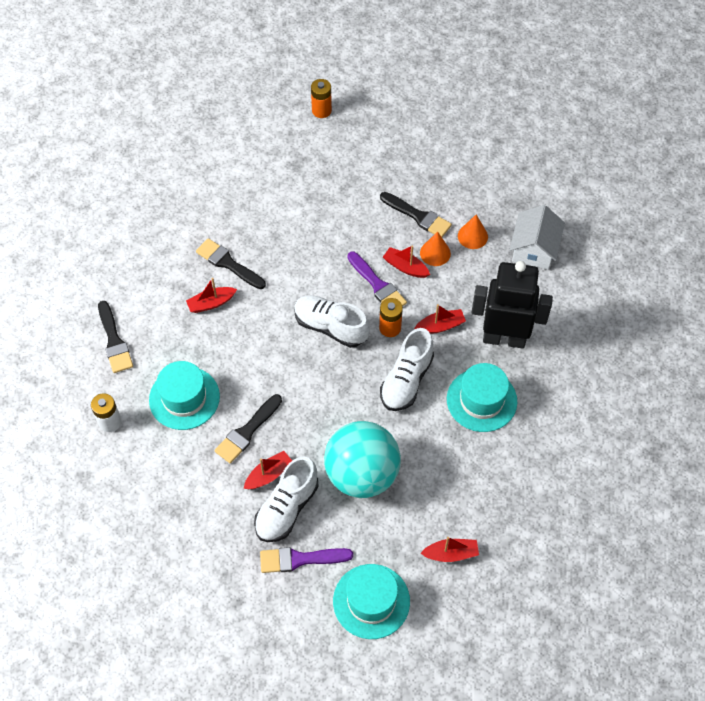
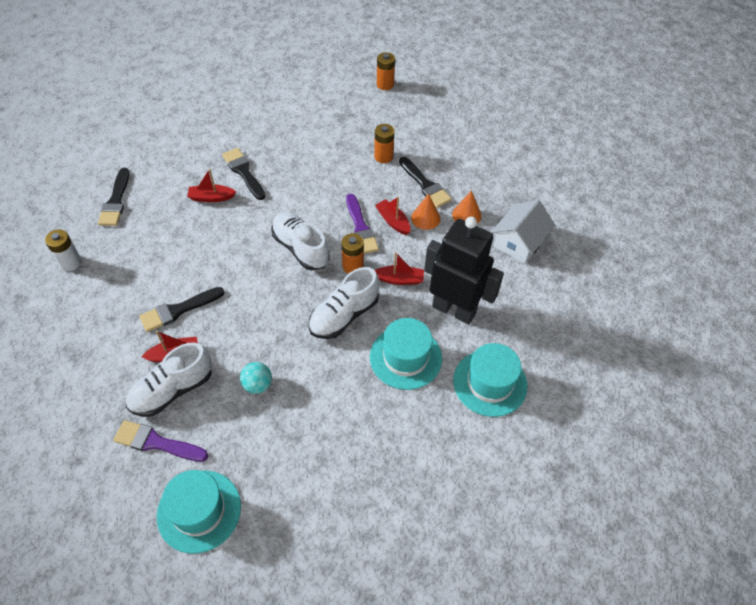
camera: 20 degrees right, 5 degrees down
turquoise hat [149,361,220,430] -> turquoise hat moved to [453,343,528,417]
turquoise ball [324,421,401,498] -> turquoise ball [240,362,272,394], size x0.41
red boat [420,537,479,562] -> none
none -> orange battery [374,124,395,163]

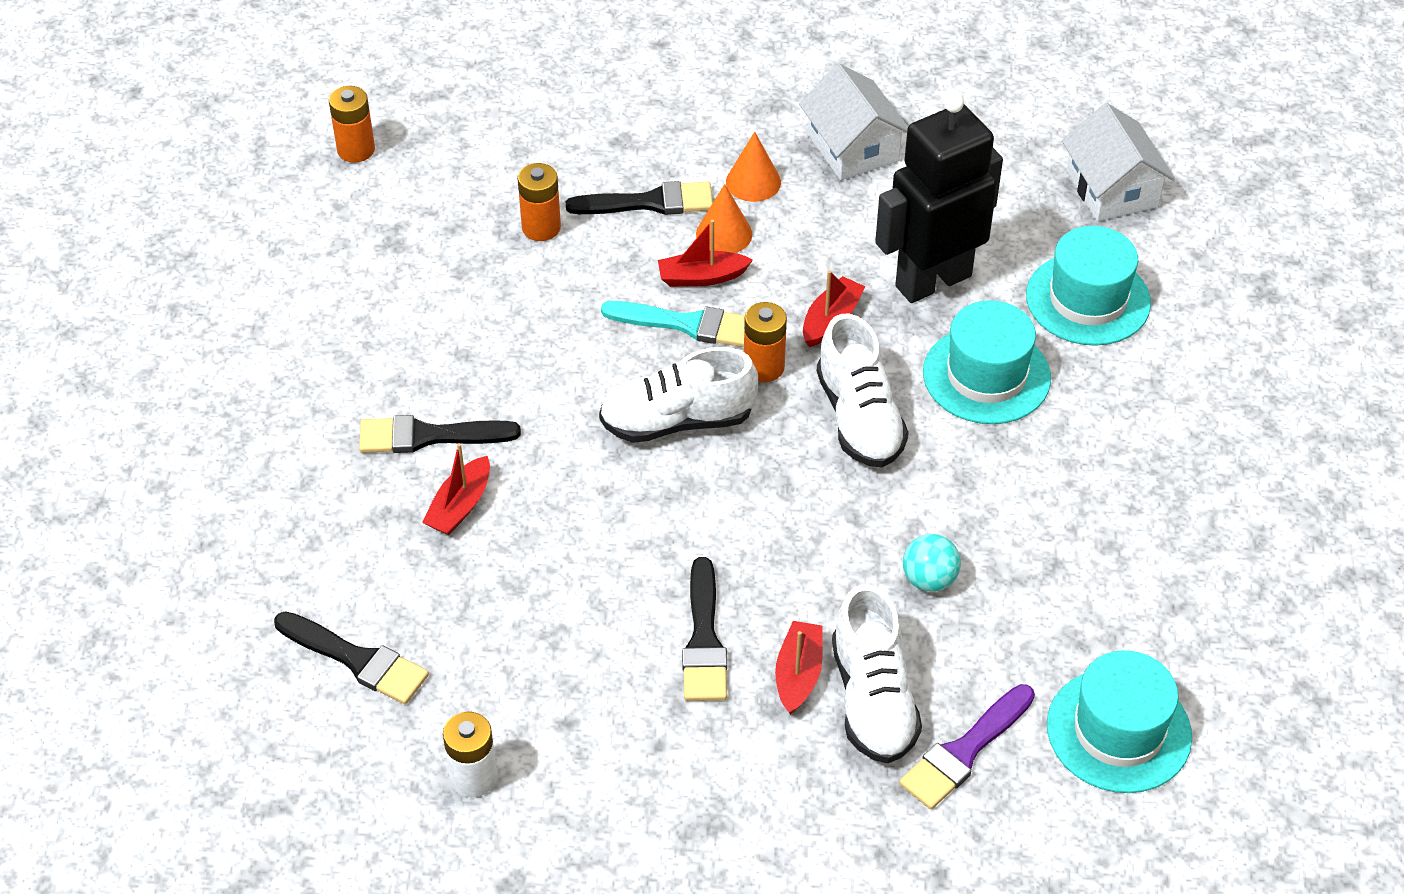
camera: 60 degrees left, 5 degrees down
purple brush [346,194,379,254] -> turquoise brush [601,301,745,347]
none -> white house [1062,103,1175,221]

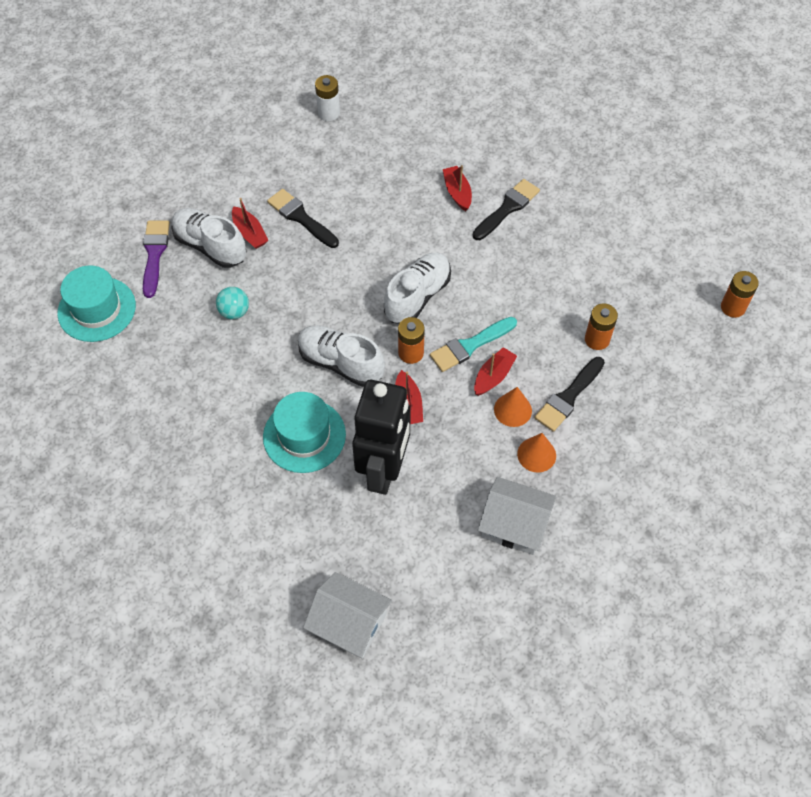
camera: 135 degrees right, 10 degrees up
black brush [274,611,429,704] -> none
turquoise hat [1026,226,1151,346] -> none

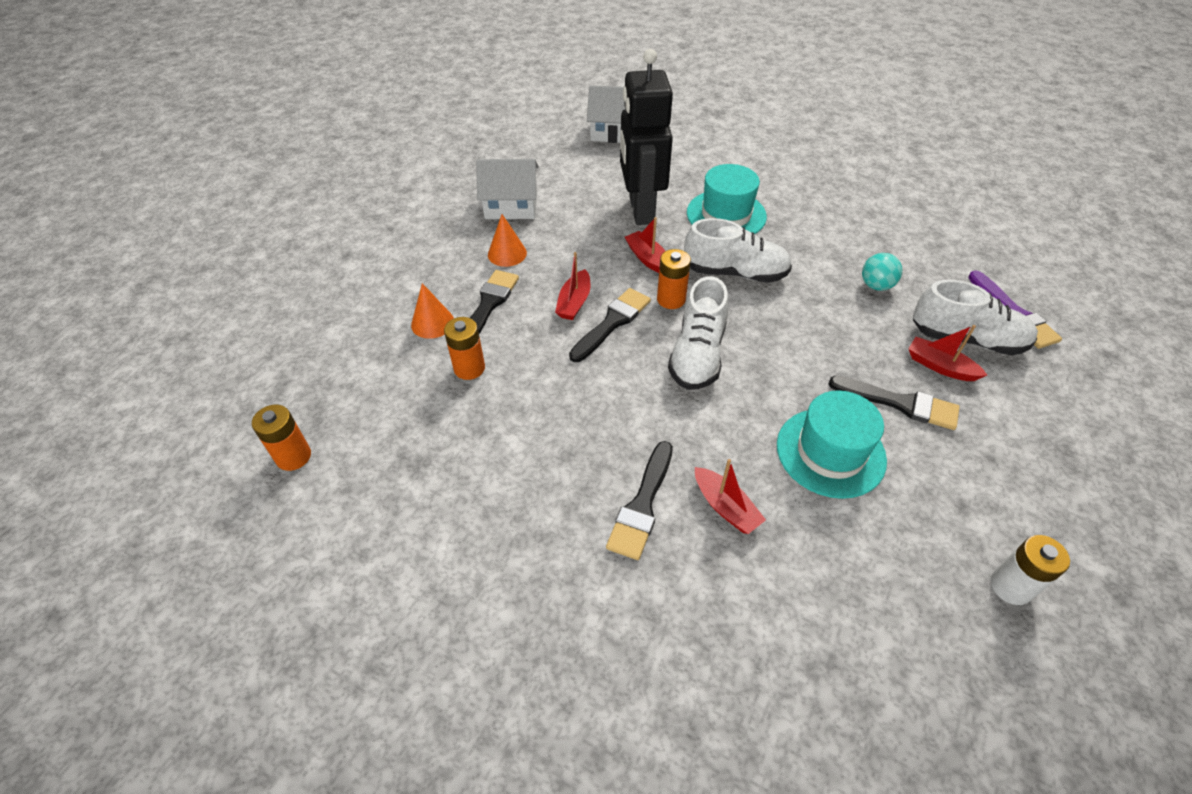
camera: 160 degrees right, 10 degrees down
turquoise hat [57,265,136,342] -> turquoise hat moved to [777,390,887,499]
turquoise brush [430,317,517,372] -> black brush [569,288,651,362]
orange cone [494,387,532,427] -> orange cone moved to [411,283,454,339]

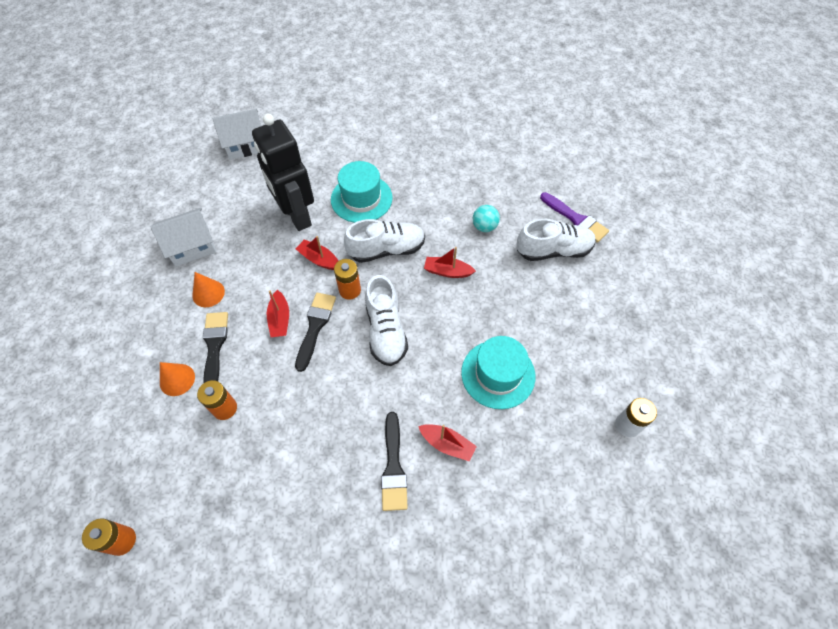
camera: 25 degrees left, 10 degrees up
black brush [829,376,960,430] -> none
red boat [908,325,987,381] -> red boat moved to [424,247,476,278]

